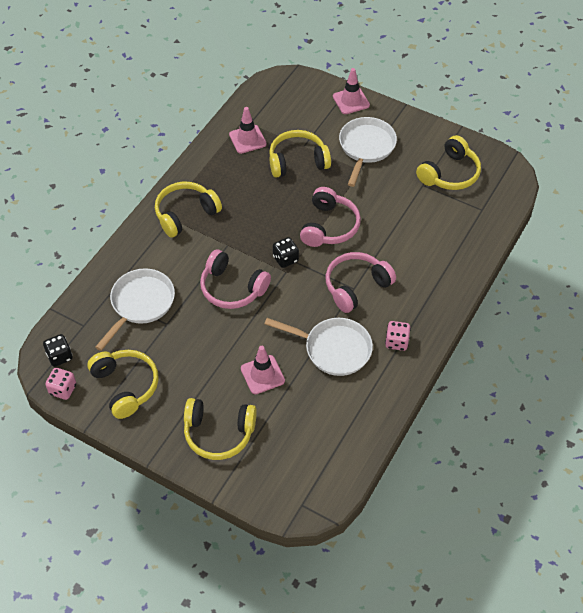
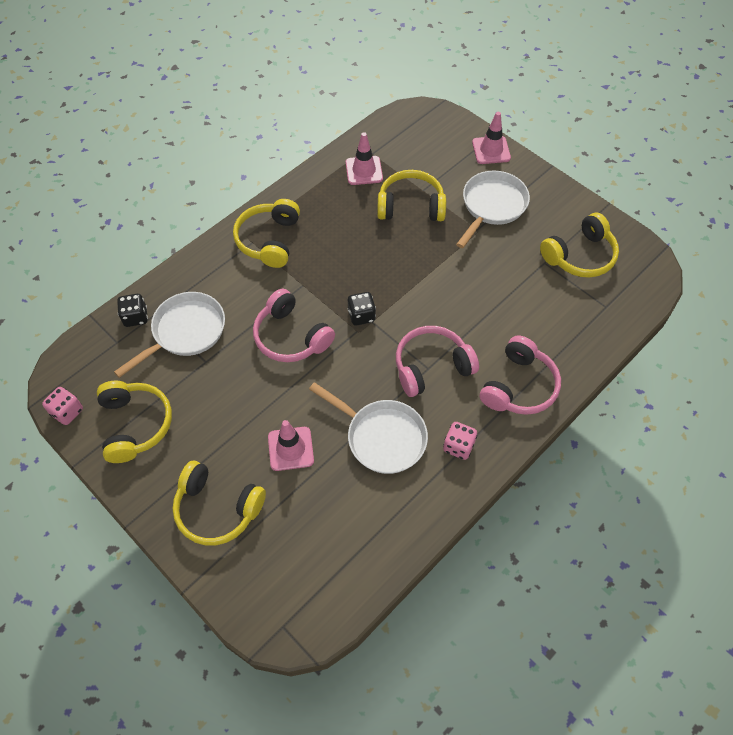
camera: 15 degrees right, 5 degrees up
black dice [43,334,72,367] -> black dice moved to [117,294,148,327]
yellow headphones [155,182,222,238] -> yellow headphones turned 60 degrees counterclockwise [233,199,300,268]
pink headphones [300,187,361,247] -> pink headphones moved to [480,336,561,415]

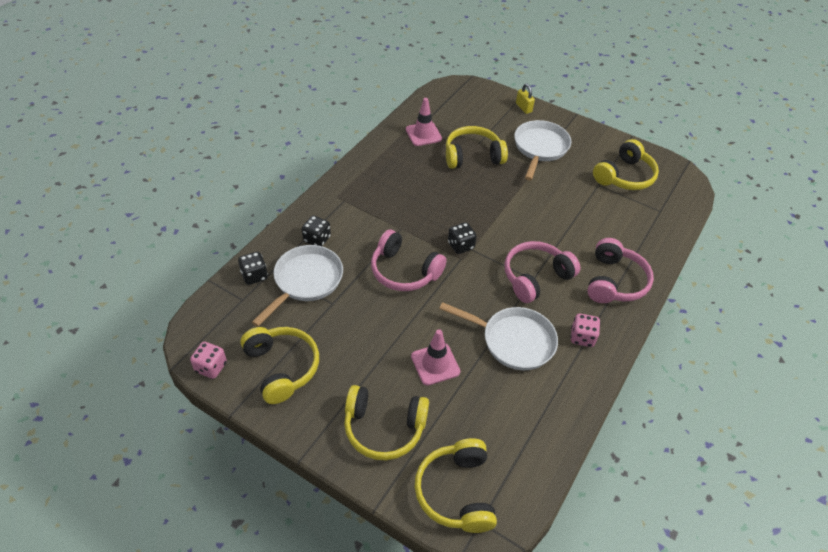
camera: 15 degrees left, 10 degrees down
yellow headphones [233,199,300,268] -> yellow headphones moved to [415,438,497,533]
pink traffic cone [472,112,511,164] -> yellow padlock [516,84,535,114]
none -> black dice [302,215,331,246]

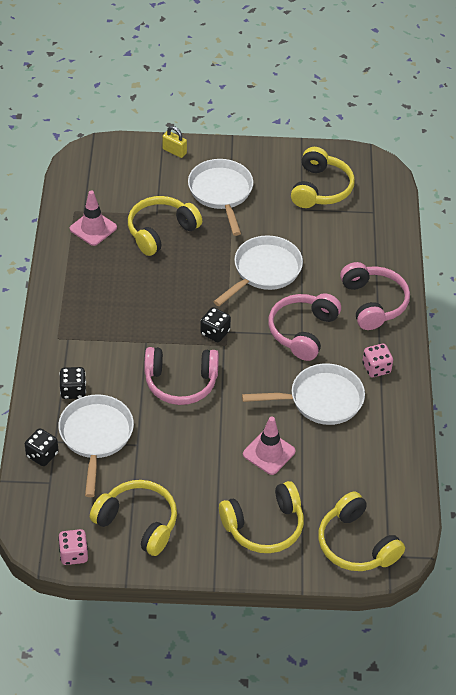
camera: 30 degrees left, 0 degrees up
none -> white pan [213,235,303,306]

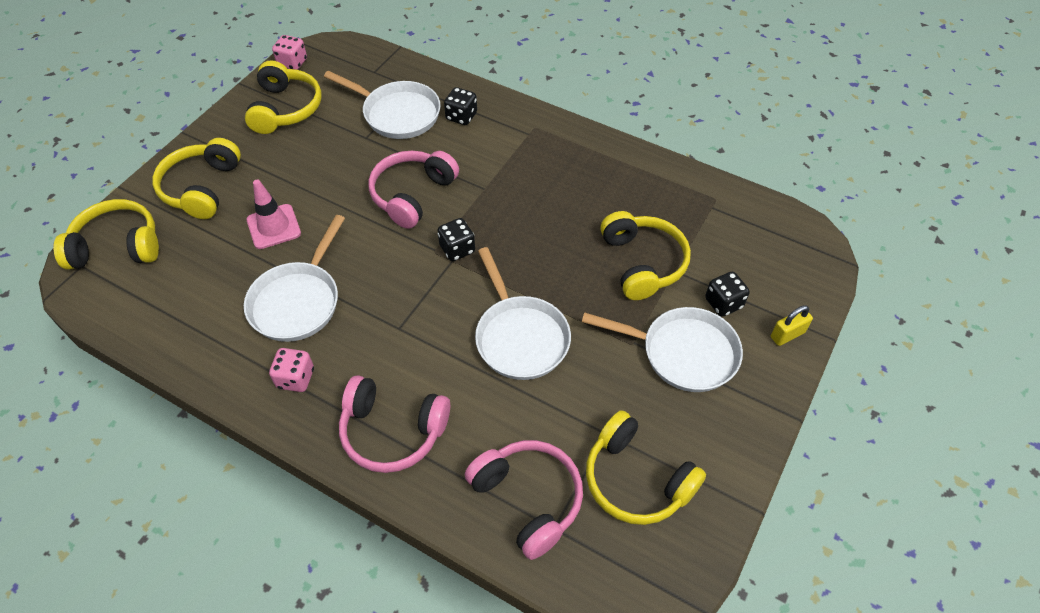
camera: 120 degrees right, 5 degrees up
black dice [25,428,59,466] -> black dice moved to [705,272,750,317]
pink traffic cone [70,190,117,246] -> none
yellow headphones [90,480,177,556] -> yellow headphones turned 60 degrees counterclockwise [245,60,321,134]
pink headphones [268,293,341,361] -> pink headphones moved to [465,440,583,560]

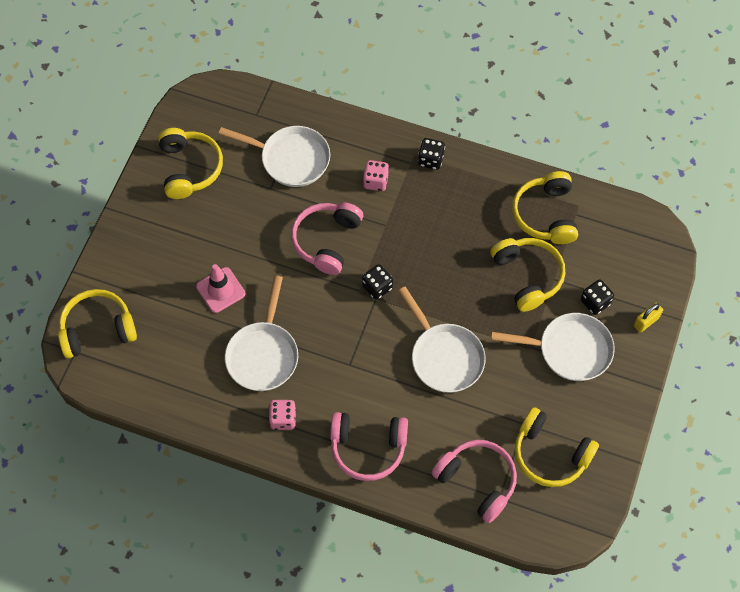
camera: 10 degrees left, 10 degrees up
yellow headphones [152,138,241,219] -> yellow headphones moved to [512,171,578,244]
pink dice [272,35,307,70] -> pink dice moved to [363,160,389,191]
black dice [444,87,477,125] -> black dice moved to [418,138,445,170]

